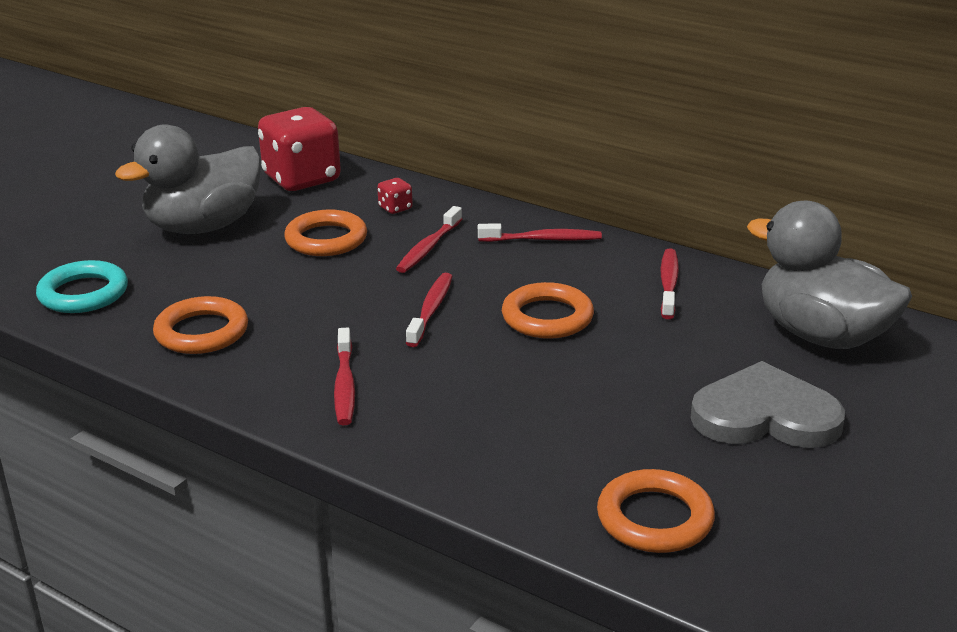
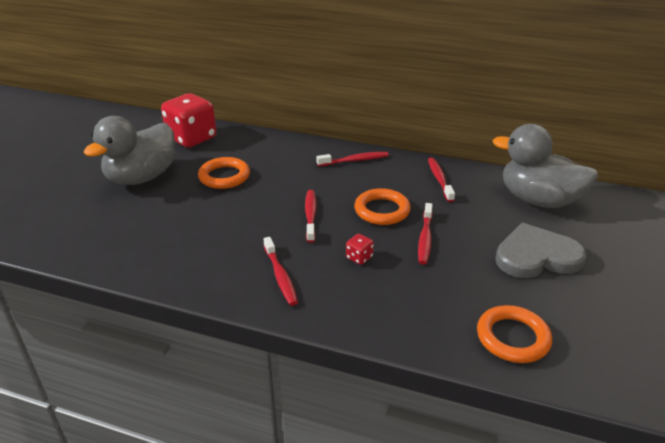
camera: 15 degrees left, 5 degrees up
turquoise ring [36,260,128,313] -> none
orange ring [153,296,248,354] -> none
red dice [377,178,413,214] -> red dice moved to [346,234,374,265]
red toothbrush [396,206,462,273] -> red toothbrush moved to [418,203,433,265]

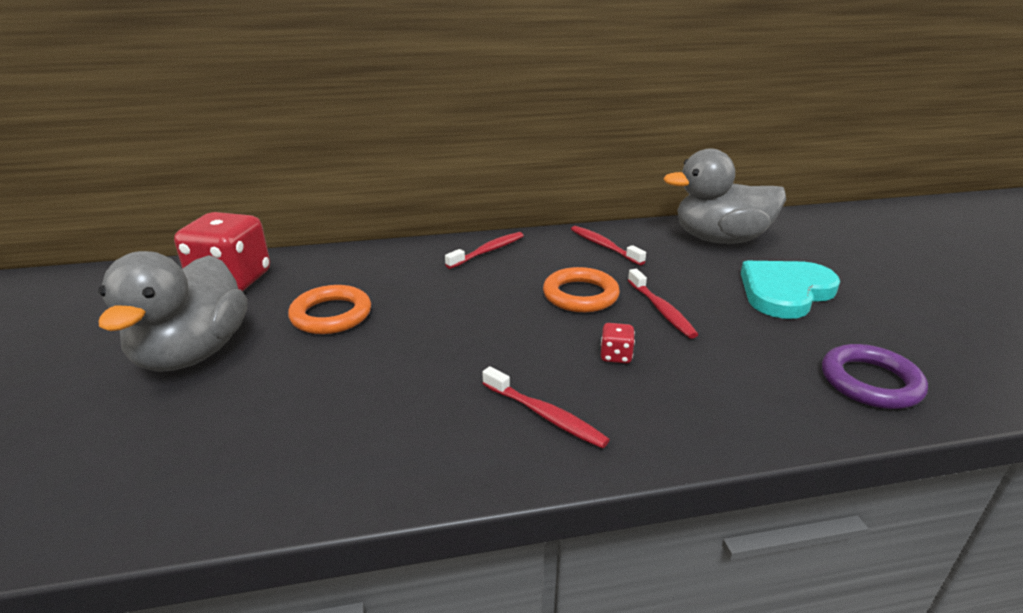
camera: 30 degrees left, 5 degrees down
red toothbrush [305,190,317,243] -> none
orange ring [477,305,552,363] -> purple ring [822,344,928,409]
grey heart [495,223,587,278] -> turquoise heart [741,261,840,319]

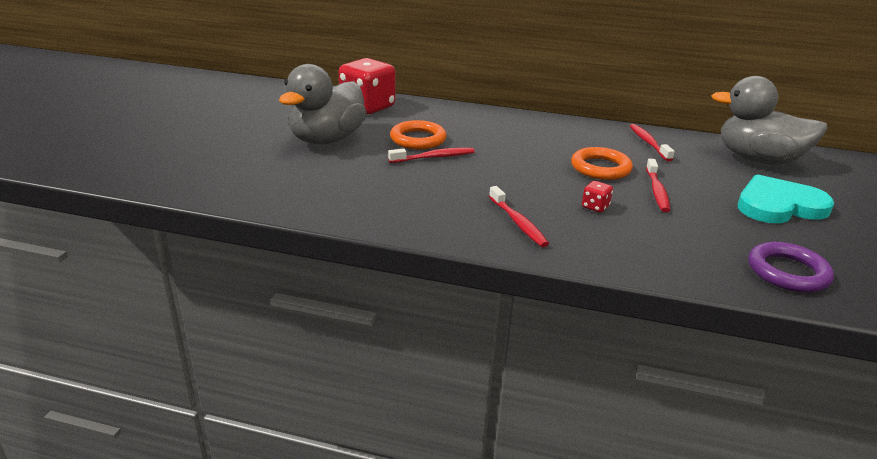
camera: 25 degrees right, 0 degrees up
red toothbrush [445,232,524,269] -> red toothbrush moved to [388,148,475,163]

